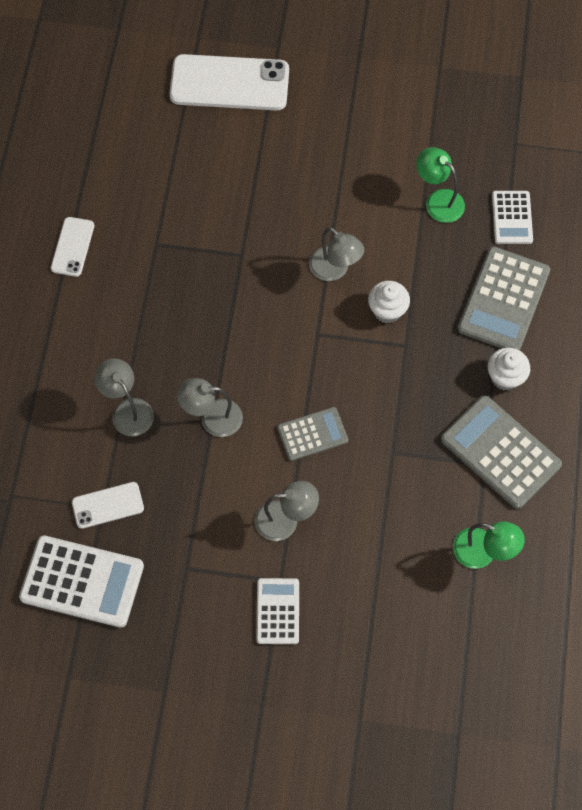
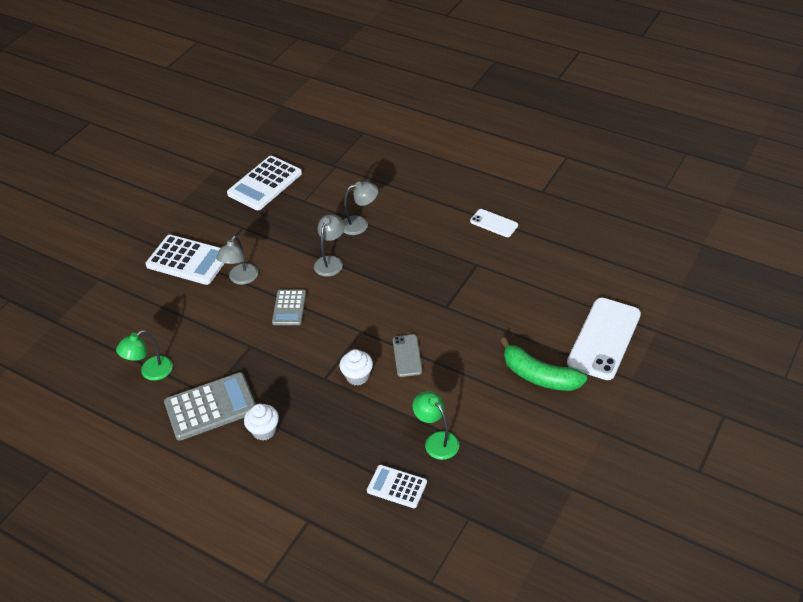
camera: 115 degrees right, 20 degrees down
white phone [72,482,144,529] -> none
white calculator [256,578,299,644] -> white calculator [146,235,225,285], size x1.69
grey lamp [309,227,364,281] -> grey phone [393,334,422,377]
green lamp [416,147,465,223] -> green lamp turned 105 degrees counterclockwise [413,391,459,460]
grey calculator [458,247,550,351] -> none
none -> green banana [500,338,587,391]

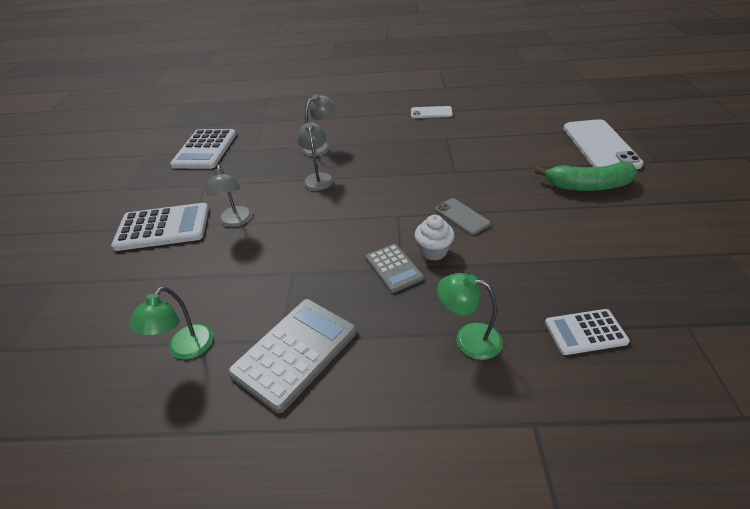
camera: 30 degrees left, 5 degrees down
white cupcake [244,404,279,441] -> none
grey calculator [272,289,306,325] -> grey calculator moved to [365,244,424,293]
green lamp [413,391,459,460] -> green lamp moved to [437,273,503,360]

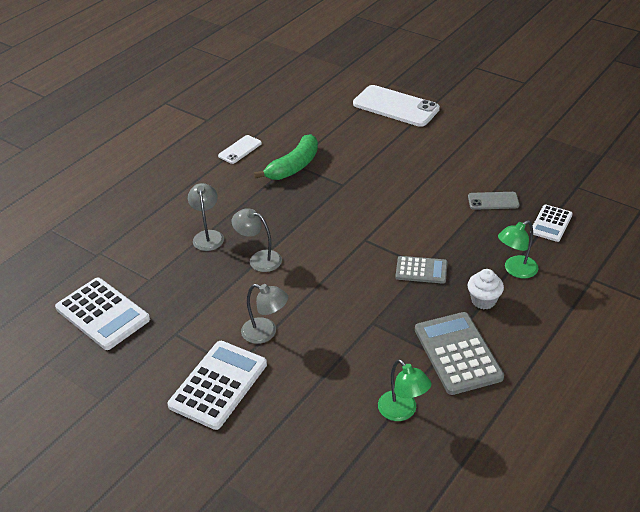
camera: 55 degrees left, 0 degrees up
white cupcake [415,215,454,261] -> white cupcake moved to [468,269,504,309]
grey phone [435,198,491,235] -> grey phone moved to [468,192,519,210]
green banana [535,162,637,191] -> green banana moved to [254,134,318,180]

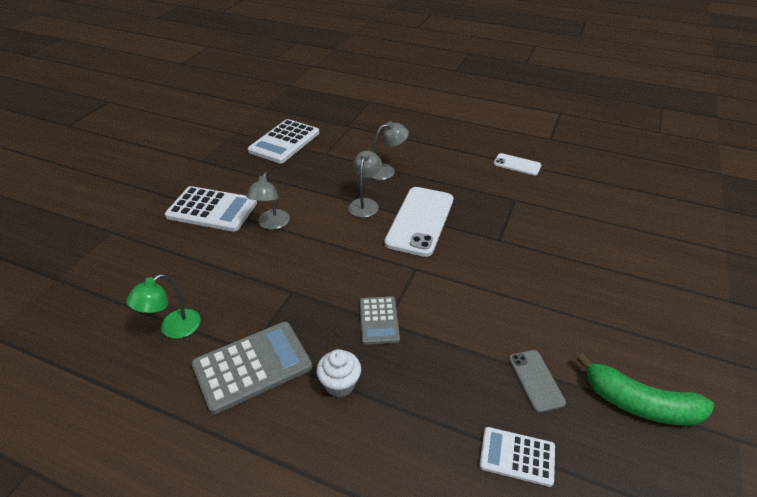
camera: 75 degrees right, 0 degrees up
green banana [254,134,318,180] -> green banana moved to [576,353,714,426]
white phone [353,85,440,127] -> white phone moved to [384,187,453,257]
green lamp [498,220,539,278] -> none

